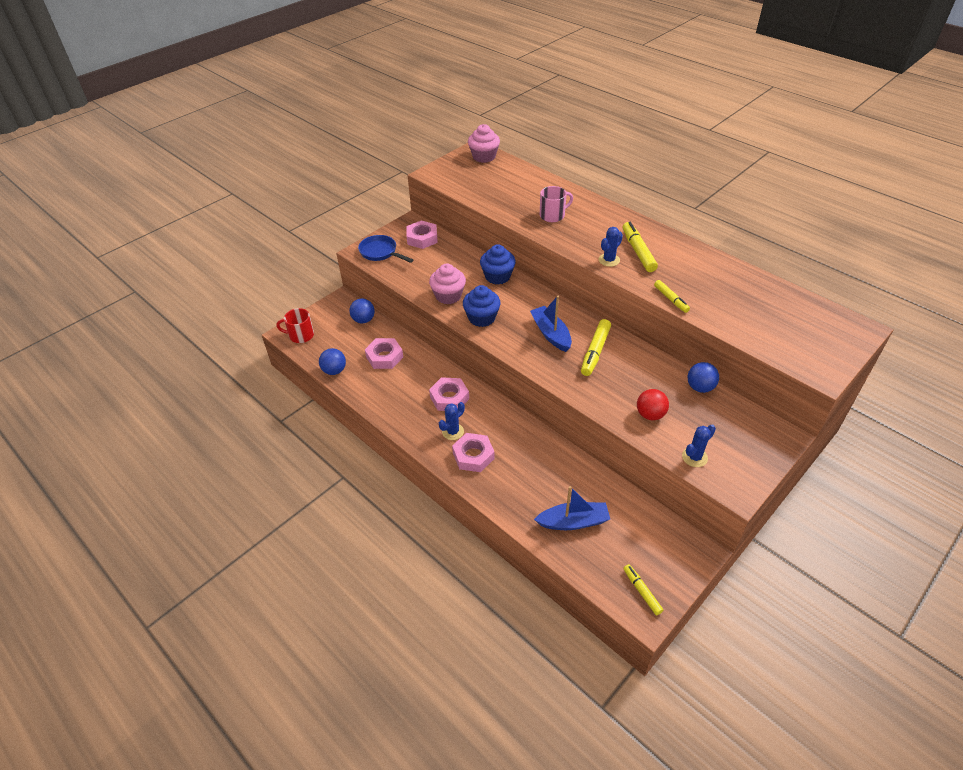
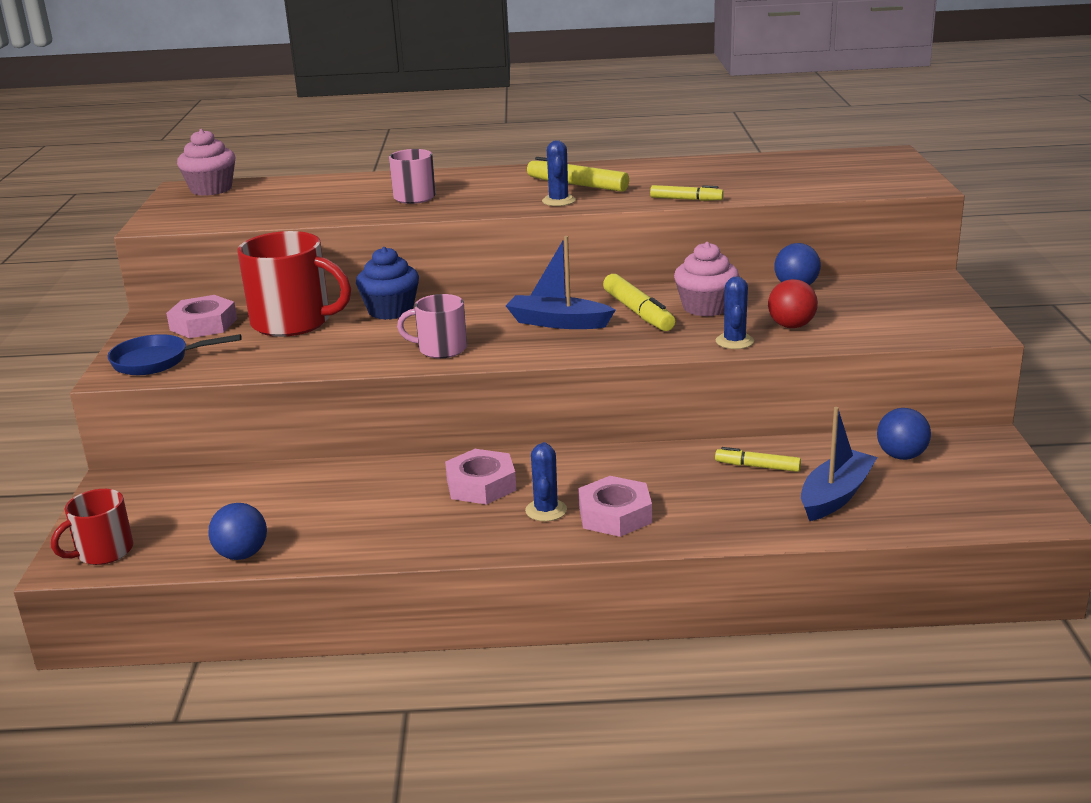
camera: 45 degrees left, 20 degrees down
blue ball [349,299,375,323] -> blue ball moved to [877,408,931,460]
pink nut [365,338,403,369] -> none
pink cupcake [429,264,466,304] -> pink cupcake moved to [674,242,739,317]
blue cupcake [463,285,501,327] -> pink mug [397,294,467,358]
yellow marker [623,564,663,615] -> yellow marker moved to [715,447,801,472]
blue cactus [682,424,716,467] -> blue cactus moved to [716,276,754,349]
none -> red mug [237,231,351,337]

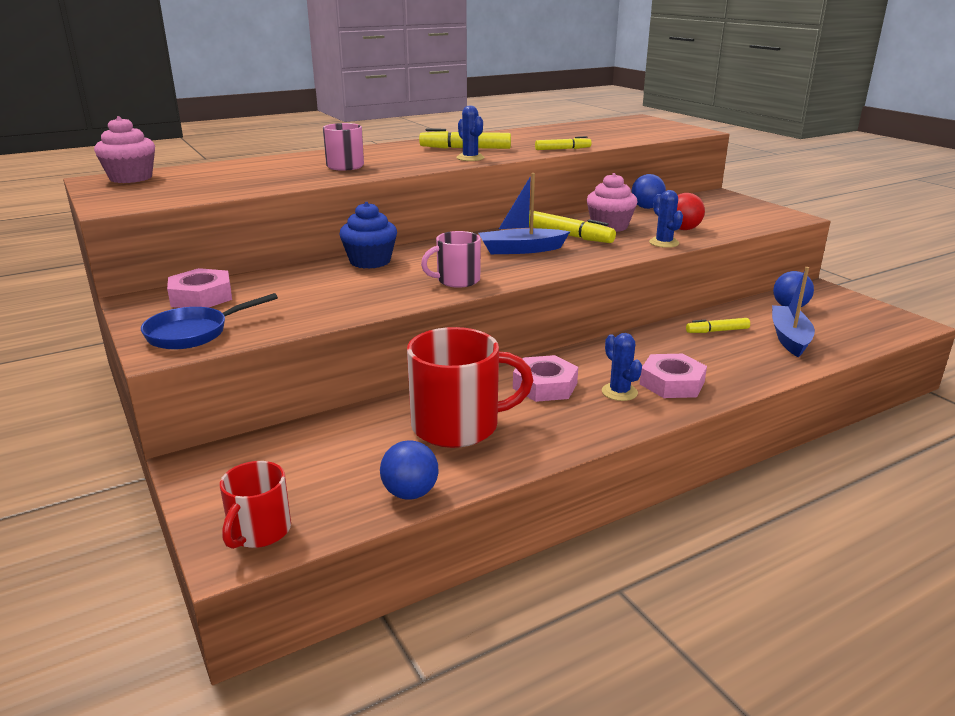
camera: 30 degrees left, 0 degrees up
red mug [237,231,351,337] -> red mug moved to [407,327,534,448]

